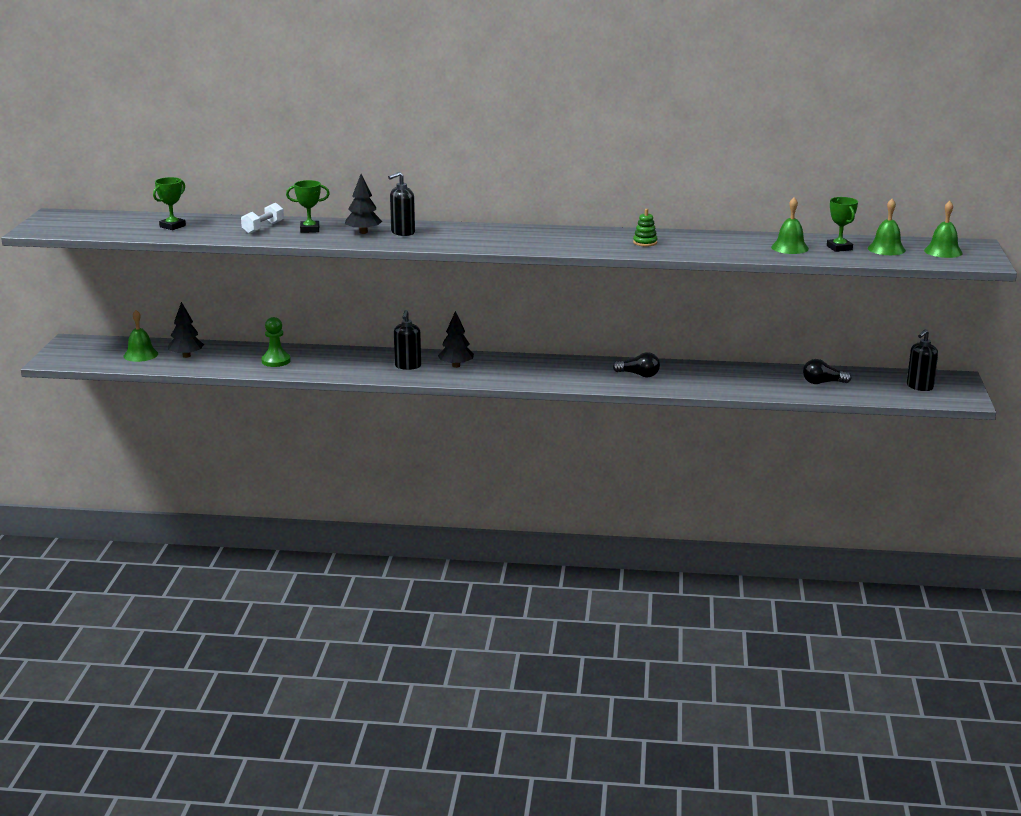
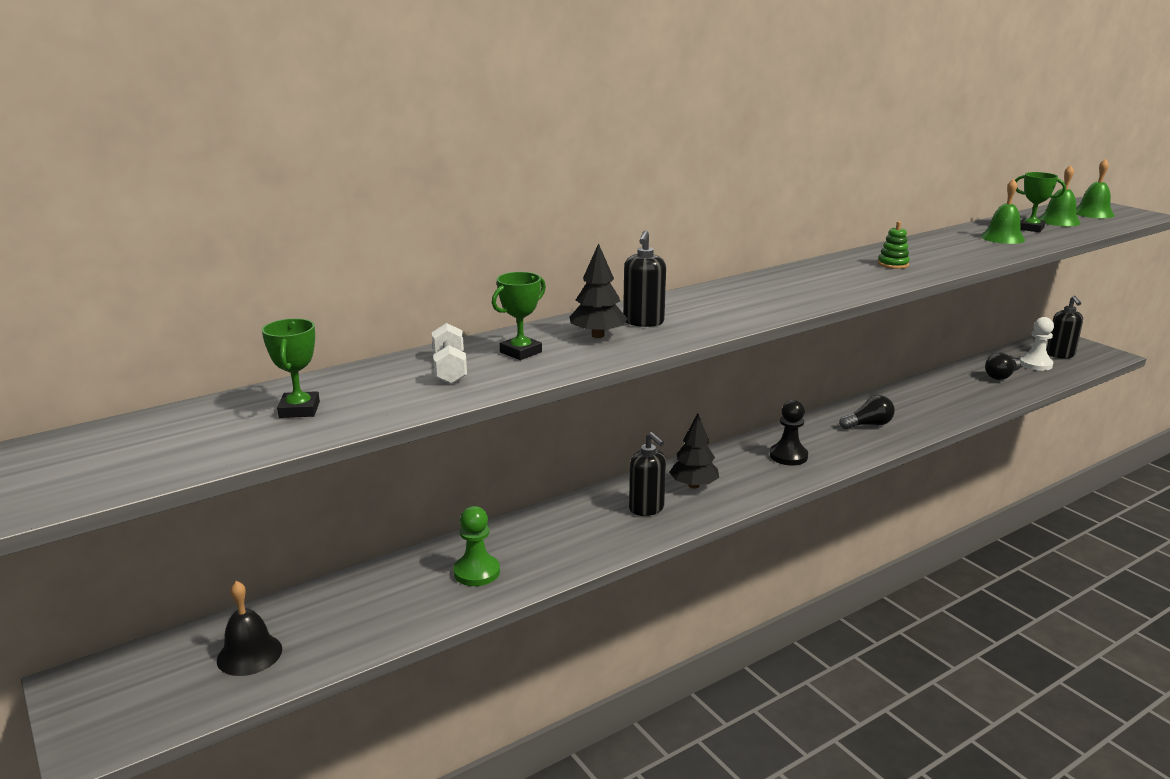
camera: 40 degrees left, 0 degrees up
green bell [123,310,158,362] -> black bell [217,581,282,676]
black tree [168,302,204,358] -> none
none -> black pawn [770,400,808,466]
none -> white pawn [1020,317,1054,371]

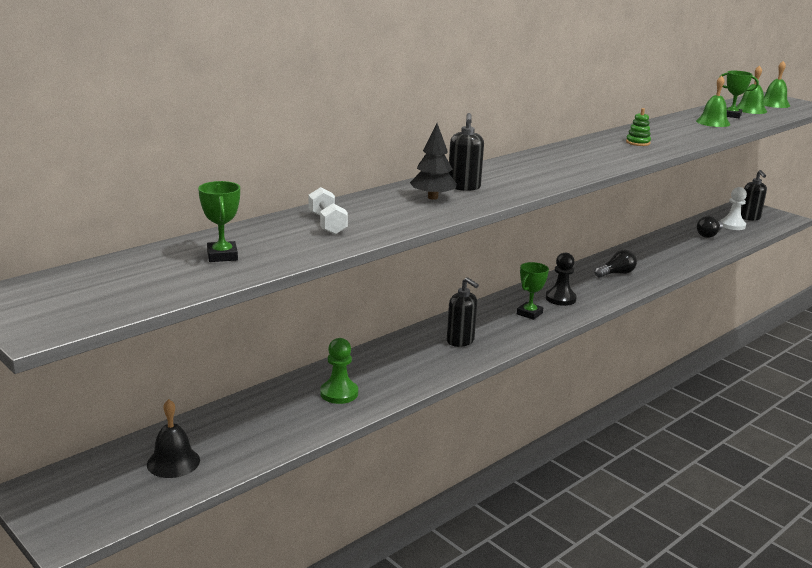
camera: 10 degrees left, 0 degrees up
green trophy [492,272,546,360] -> green trophy moved to [517,262,549,320]
black tree [669,413,719,489] -> none

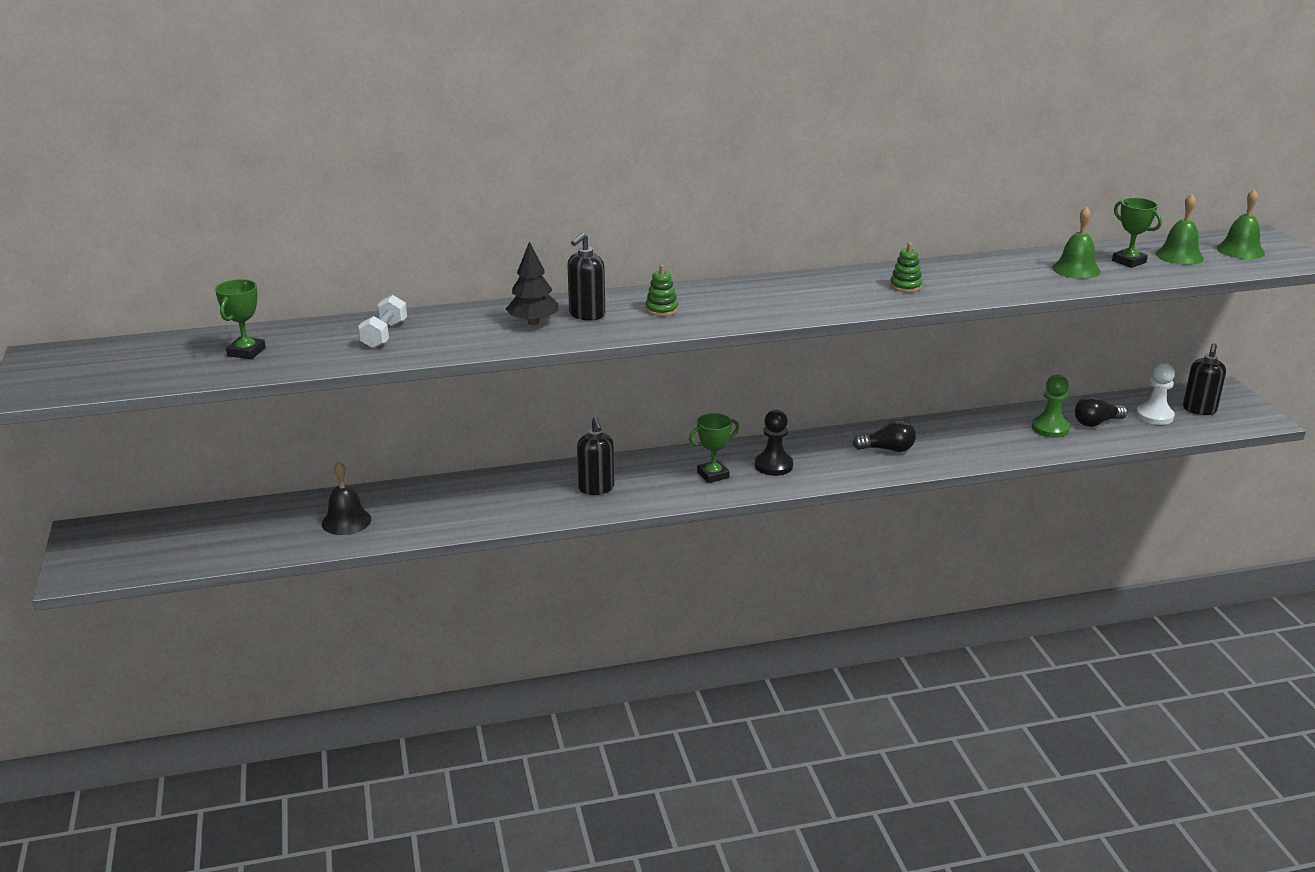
camera: 30 degrees right, 5 degrees up
black bell [147,399,200,478] -> black bell moved to [322,461,372,535]
green pawn [320,338,358,404] -> green pawn moved to [1032,375,1070,438]
none -> green stacking toy [645,265,678,316]

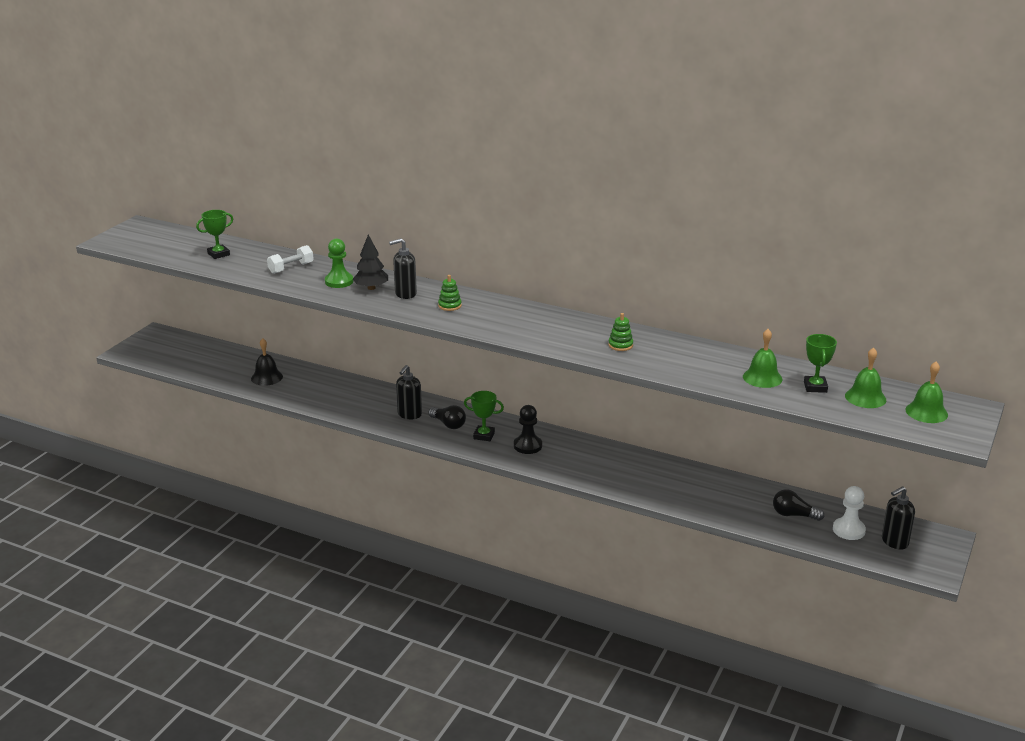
camera: 40 degrees right, 0 degrees up
black light bulb [853,420,916,452] -> black light bulb moved to [428,405,466,429]
green pawn [1032,375,1070,438] -> green pawn moved to [325,238,353,288]

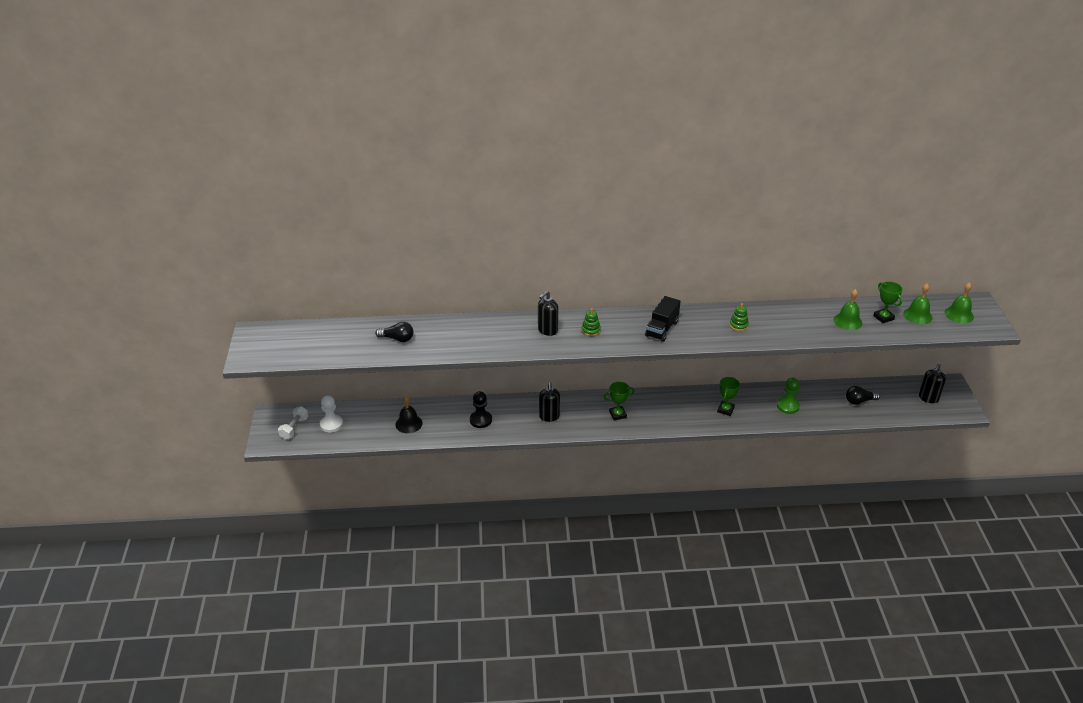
camera: 30 degrees left, 10 degrees up
green trophy [196,210,233,259] -> green trophy moved to [717,377,740,416]
white dumbbell [267,245,314,274] -> white dumbbell moved to [278,406,308,439]
green pawn [325,238,353,288] -> green pawn moved to [777,378,800,414]
black tree [353,235,388,290] -> none
black light bulb [428,405,466,429] -> black light bulb moved to [375,322,413,342]
black pawn [514,405,542,454] -> black pawn moved to [470,391,492,428]
white pawn [833,486,866,540] -> white pawn moved to [320,396,343,432]
none -> black truck [645,296,680,342]

